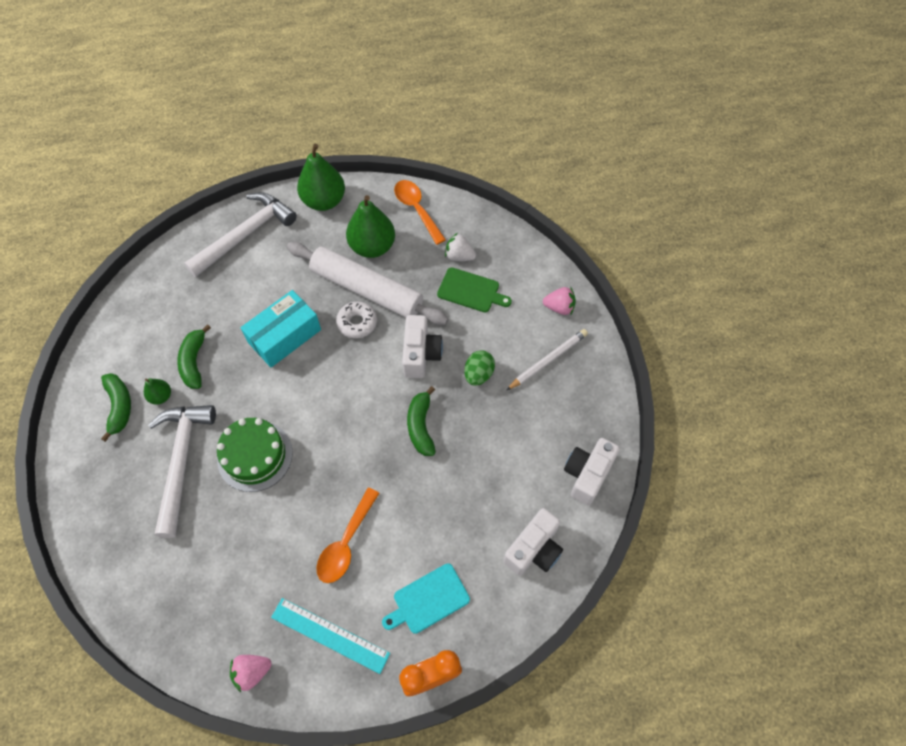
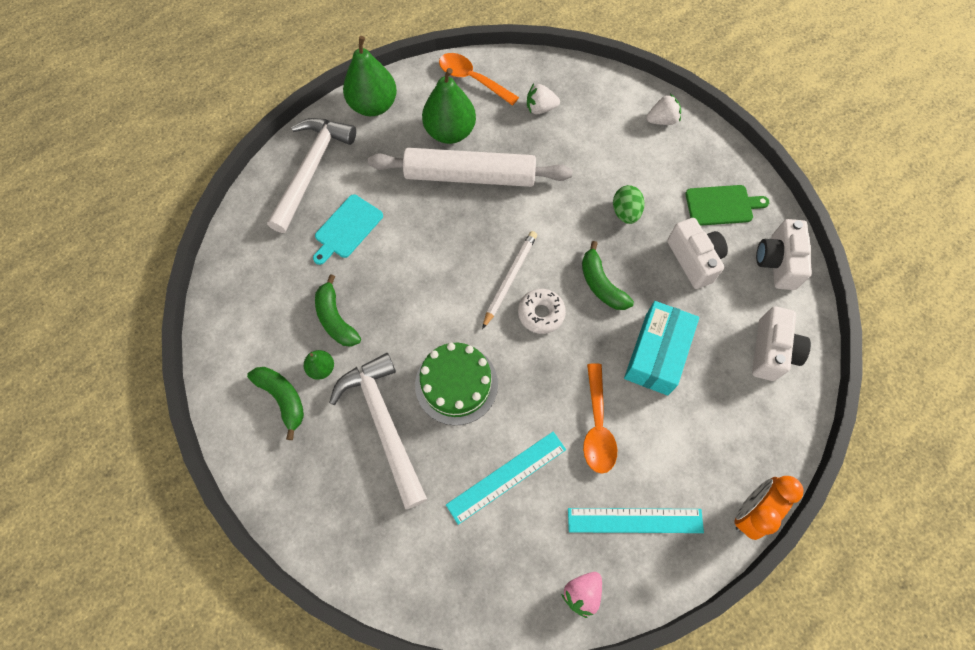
camera: 25 degrees left, 5 degrees up
turquoise box [240,290,321,367] -> turquoise box moved to [624,301,699,396]
white donut [336,301,377,338] -> white donut moved to [518,289,566,334]
turquoise cutting board [382,563,470,634] -> turquoise cutting board moved to [313,194,383,265]
white camera [402,315,443,378] -> white camera moved to [667,218,728,289]
green cutting board [437,267,512,312] -> green cutting board moved to [685,185,769,226]
white pencil [507,329,588,390] -> white pencil moved to [482,231,537,329]
pink strawberry [543,287,576,315] -> white strawberry [647,94,681,125]
none -> turquoise ruler [446,432,566,525]

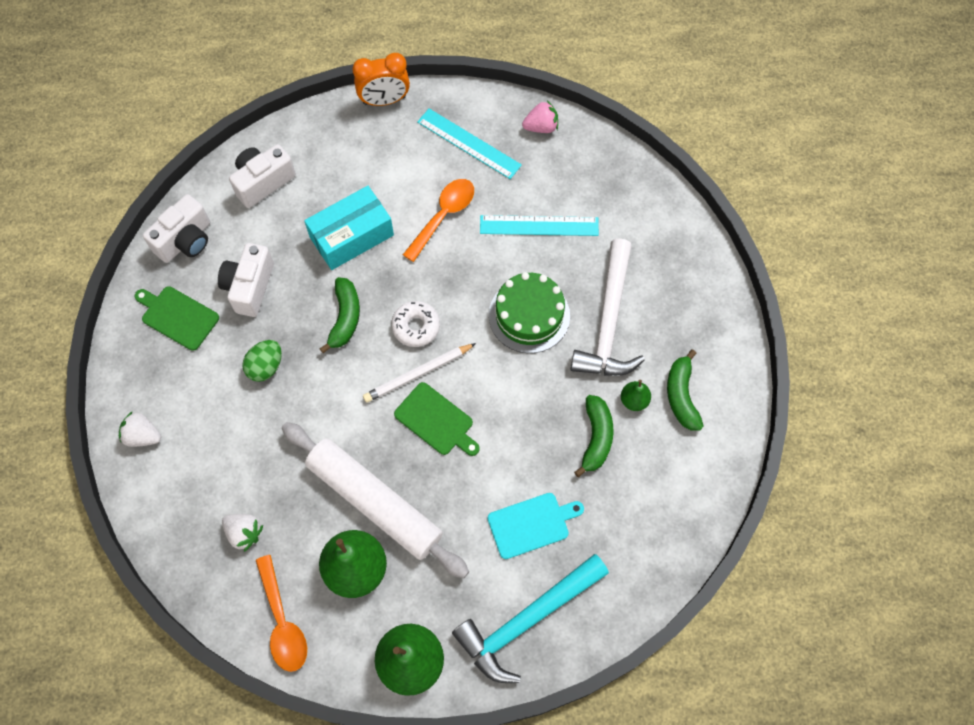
camera: 145 degrees left, 0 degrees up
white hammer [267,118,356,233] -> turquoise hammer [452,554,609,683]
none -> green cutting board [394,382,480,456]

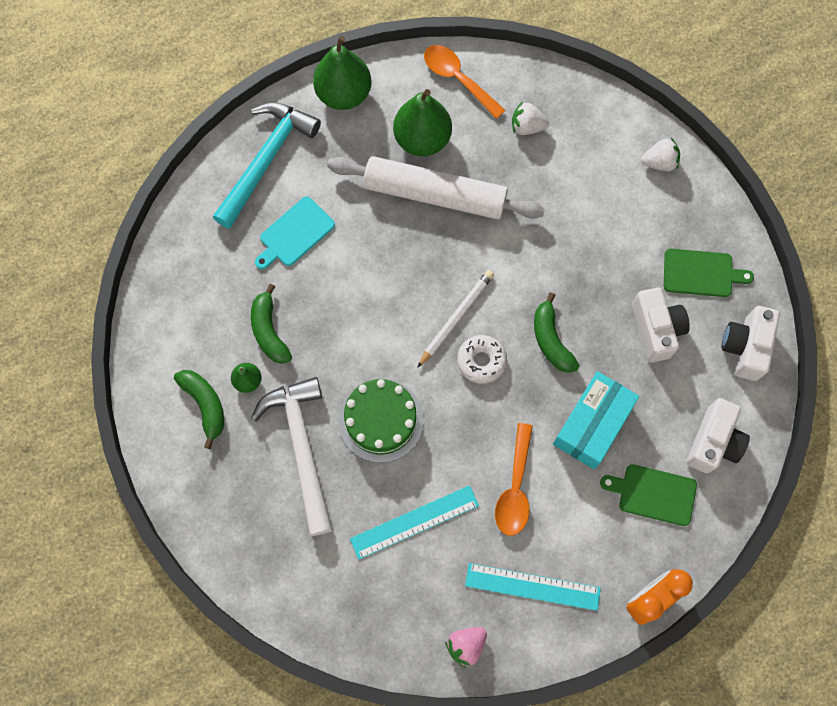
camera: 155 degrees right, 5 degrees up
green egg [242,340,282,382] -> none
green cutting board [394,382,480,456] -> green cutting board moved to [600,464,697,526]

